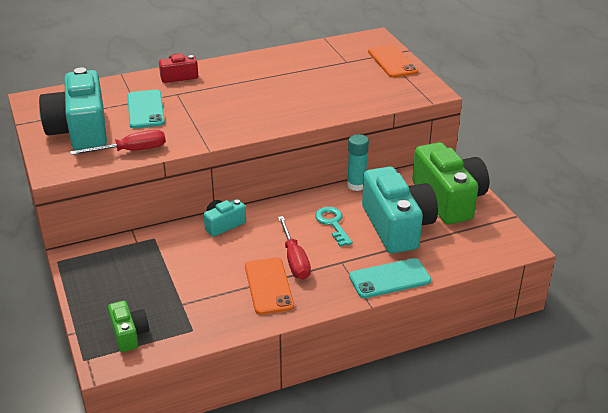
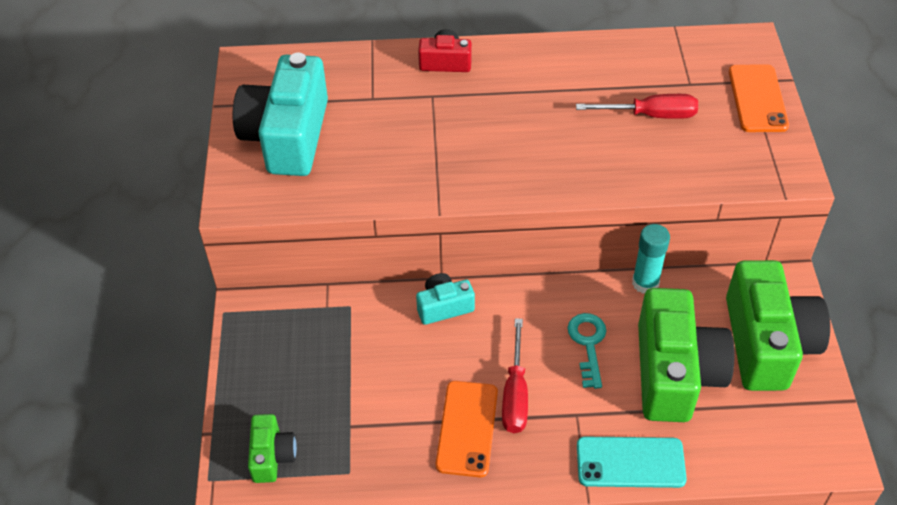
camera: 20 degrees right, 15 degrees up
red screwdriver [70,130,166,155] -> red screwdriver moved to [576,94,698,119]
turquoise phone [128,90,165,128] -> none
turquoise camera [362,167,438,253] -> green camera [638,288,734,422]

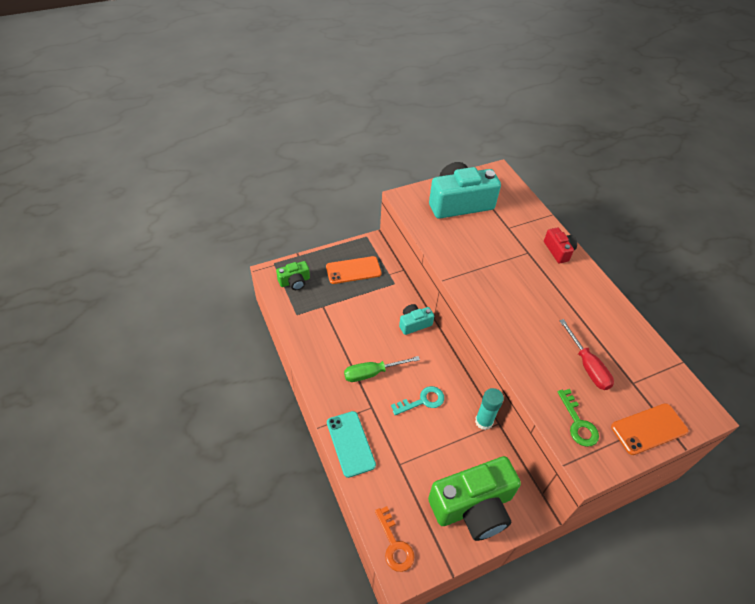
camera: 65 degrees right, 0 degrees up
turquoise camera [416,273,475,325] -> turquoise camera turned 75 degrees counterclockwise [399,304,434,335]
orange phone [436,381,498,477] -> orange phone moved to [326,256,382,284]
red screwdriver [502,318,528,433] -> green screwdriver [344,356,420,382]
green camera [638,288,734,422] -> none
none -> orange key [375,506,414,572]
none -> green key [558,389,599,447]

